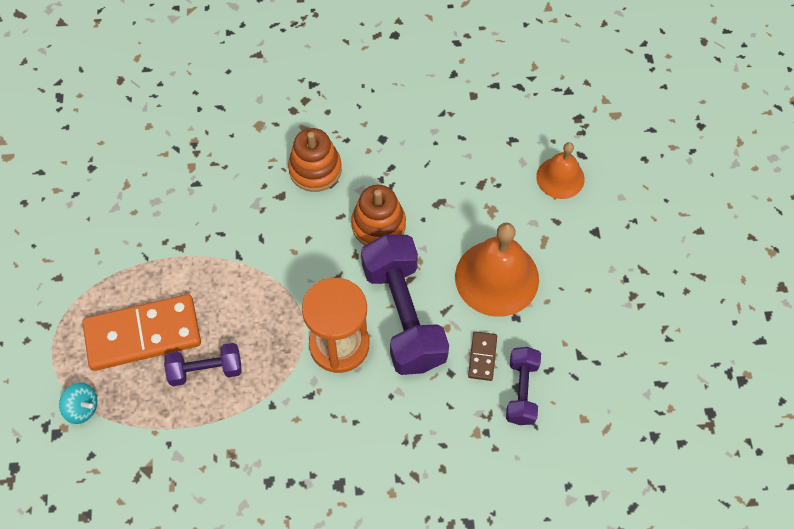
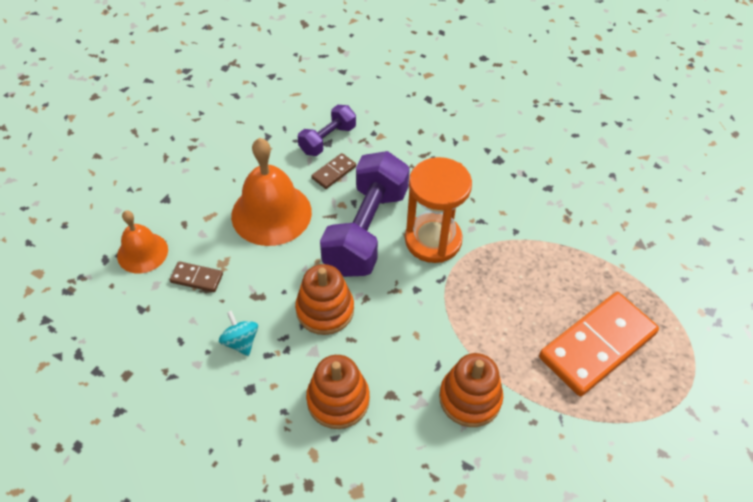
camera: 145 degrees left, 10 degrees down
turquoise spinning top [59,383,97,424] -> turquoise spinning top moved to [219,311,258,356]
orange domino [82,294,201,371] -> orange domino turned 60 degrees counterclockwise [539,292,659,396]
purple dumbbell [164,343,242,386] -> none
none -> brown domino [170,261,223,292]
none -> orange stacking toy [439,353,503,427]

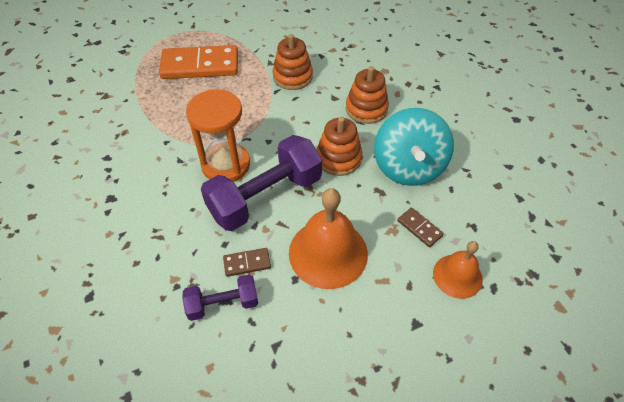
camera: 145 degrees left, 0 degrees up
turquoise spinning top [219,311,258,356] -> turquoise spinning top [374,108,454,186], size x2.34

